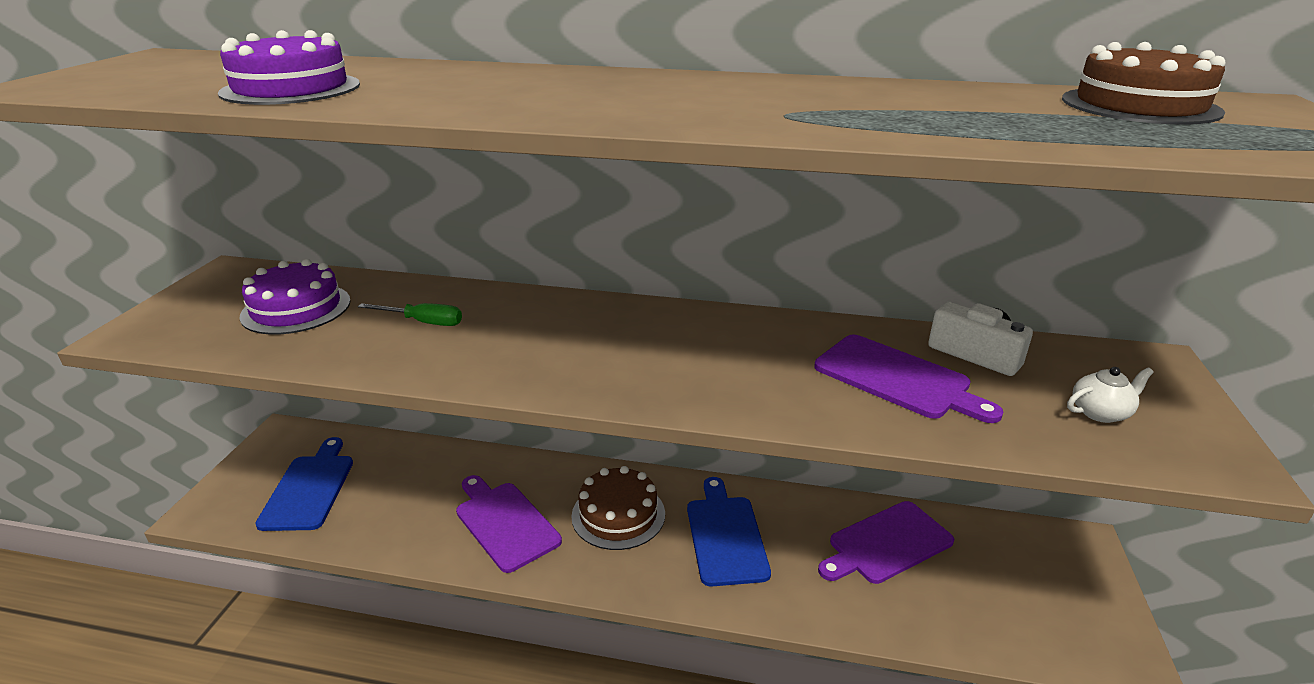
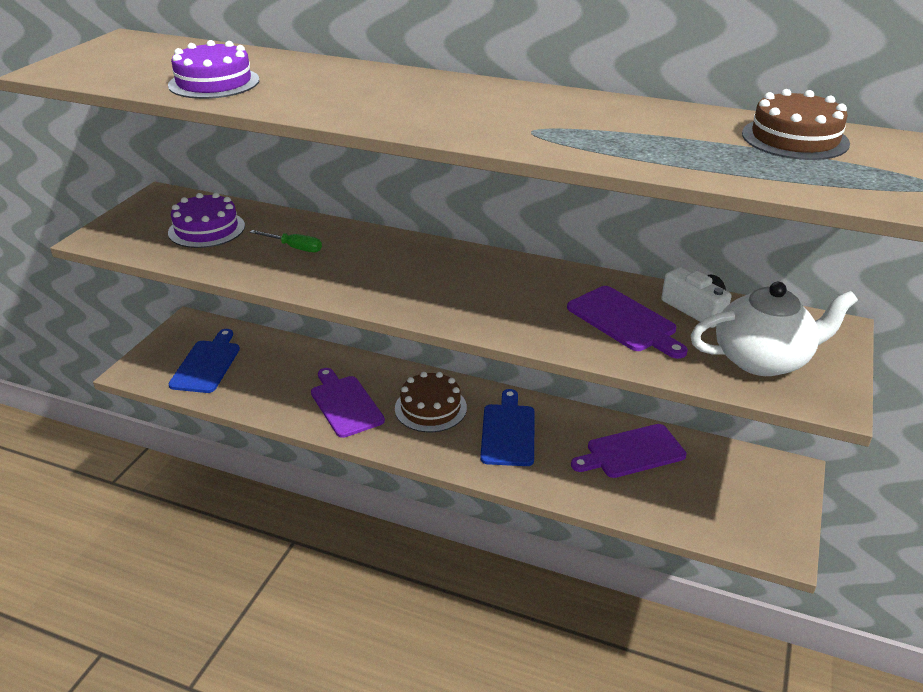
camera: 10 degrees right, 5 degrees up
white teapot [1067,367,1154,423] -> white teapot [690,282,858,376], size x2.26

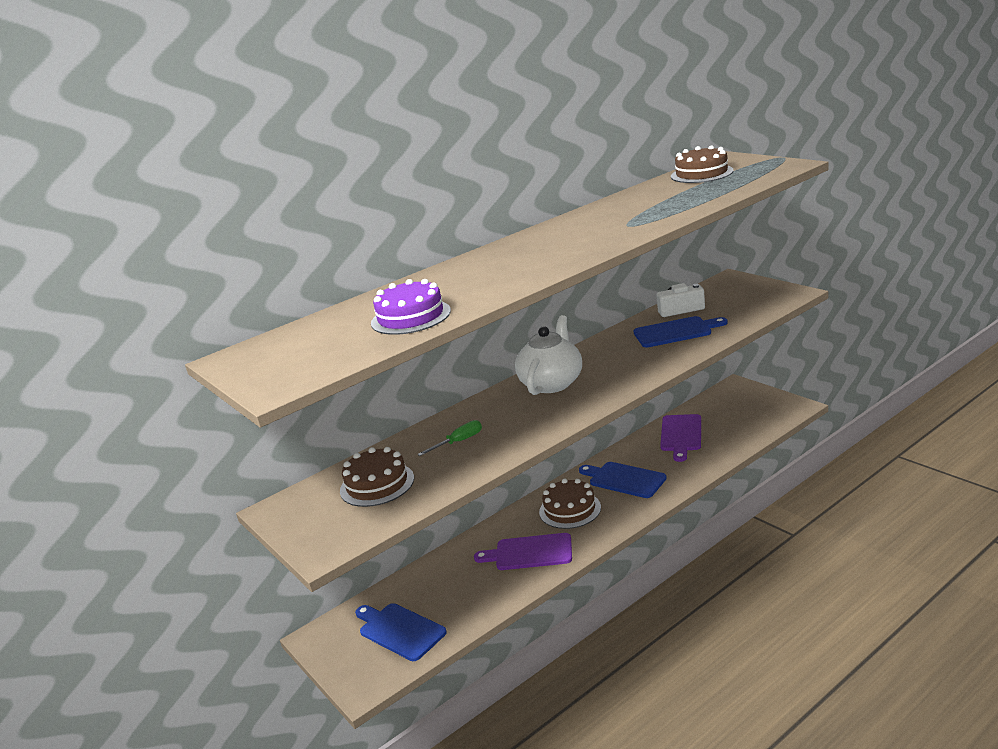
camera: 55 degrees left, 10 degrees down
purple cake [168,193,245,248] -> brown cake [340,447,414,507]
purple cutting board [567,286,688,359] -> blue cutting board [633,316,728,347]
white teapot [690,282,858,376] -> white teapot moved to [515,315,582,395]

